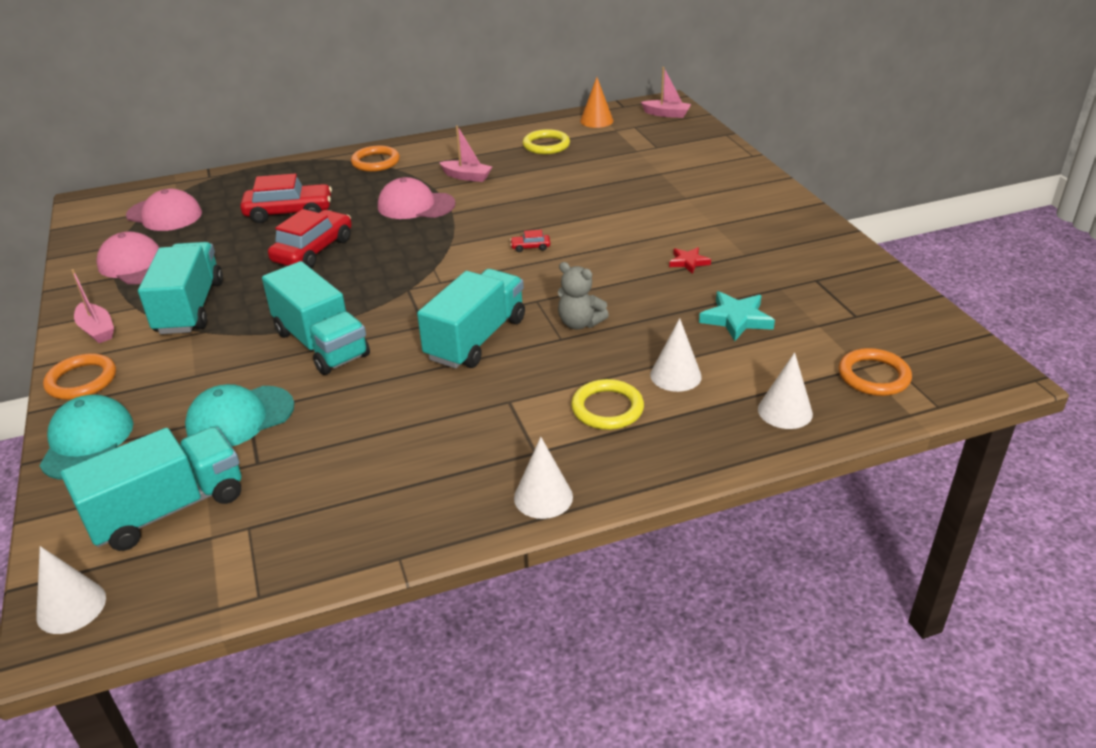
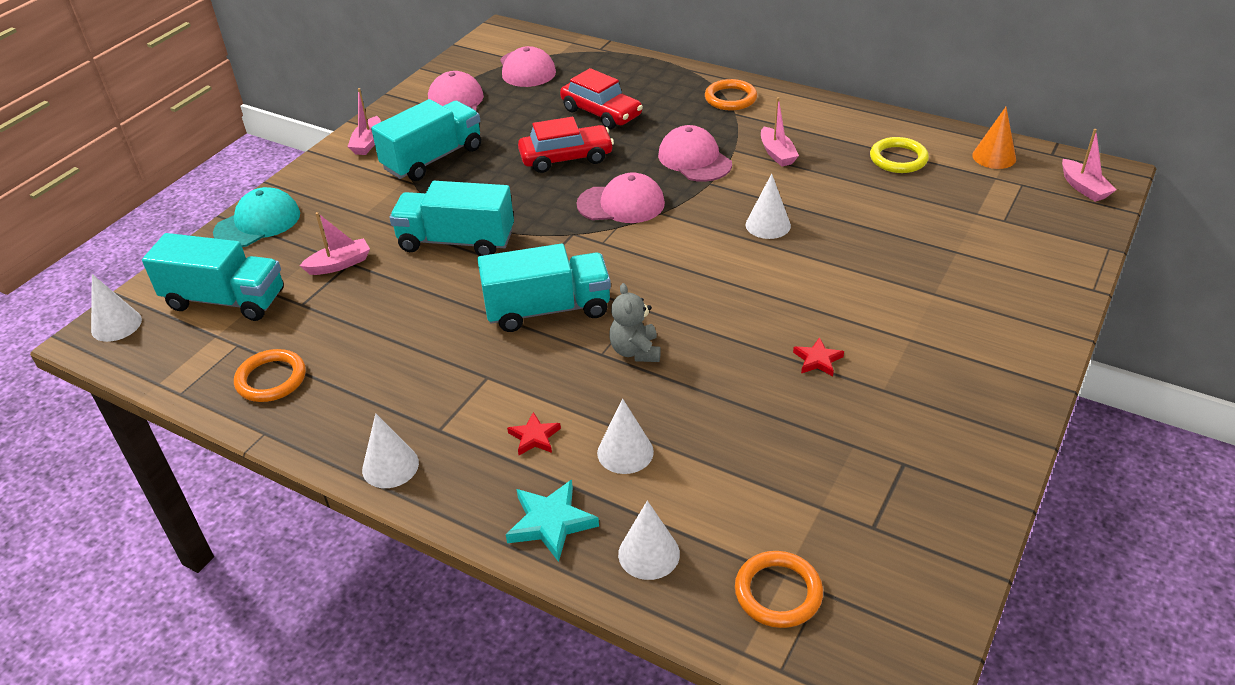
camera: 50 degrees right, 5 degrees up
orange ring [43,353,116,400] -> orange ring moved to [234,349,306,402]
turquoise cap [185,384,294,446] -> pink boat [300,212,370,275]
turquoise truck [262,261,370,375] -> turquoise truck turned 90 degrees clockwise [390,181,514,256]
red car [510,230,550,252] -> none
yellow ring [571,379,644,430] -> red star [507,412,561,455]
turquoise star [699,291,775,341] -> turquoise star moved to [506,479,599,562]
none -> pink cap [577,172,665,223]
none -> white cone [746,174,791,239]

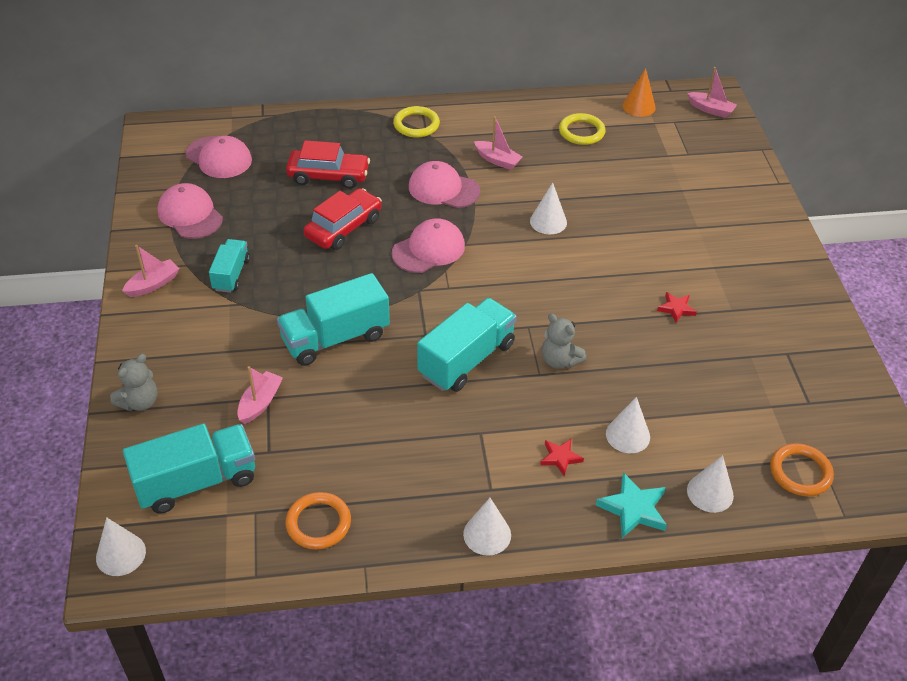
camera: 40 degrees left, 5 degrees up
turquoise cap [213,187,300,247] -> grey teddy bear [110,354,157,411]
pink boat [347,88,381,155] -> pink boat turned 105 degrees counterclockwise [122,245,180,297]
turquoise truck [371,99,481,181] -> turquoise truck [209,239,250,293], size x0.59
orange ring [705,79,757,111] -> yellow ring [393,106,440,137]

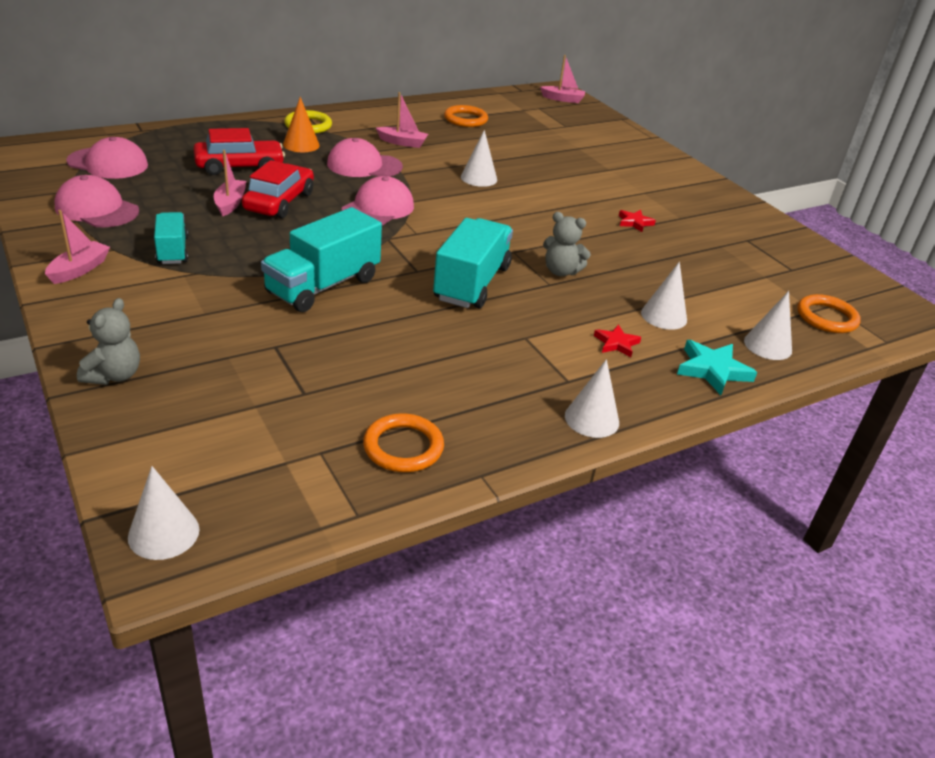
camera: 25 degrees left, 10 degrees down
turquoise truck [123,424,255,514] -> none
pink boat [237,366,283,424] -> pink boat moved to [214,150,246,216]
yellow ring [559,113,606,145] -> orange ring [444,105,488,127]
orange cone [622,68,656,117] -> orange cone moved to [283,97,320,152]

